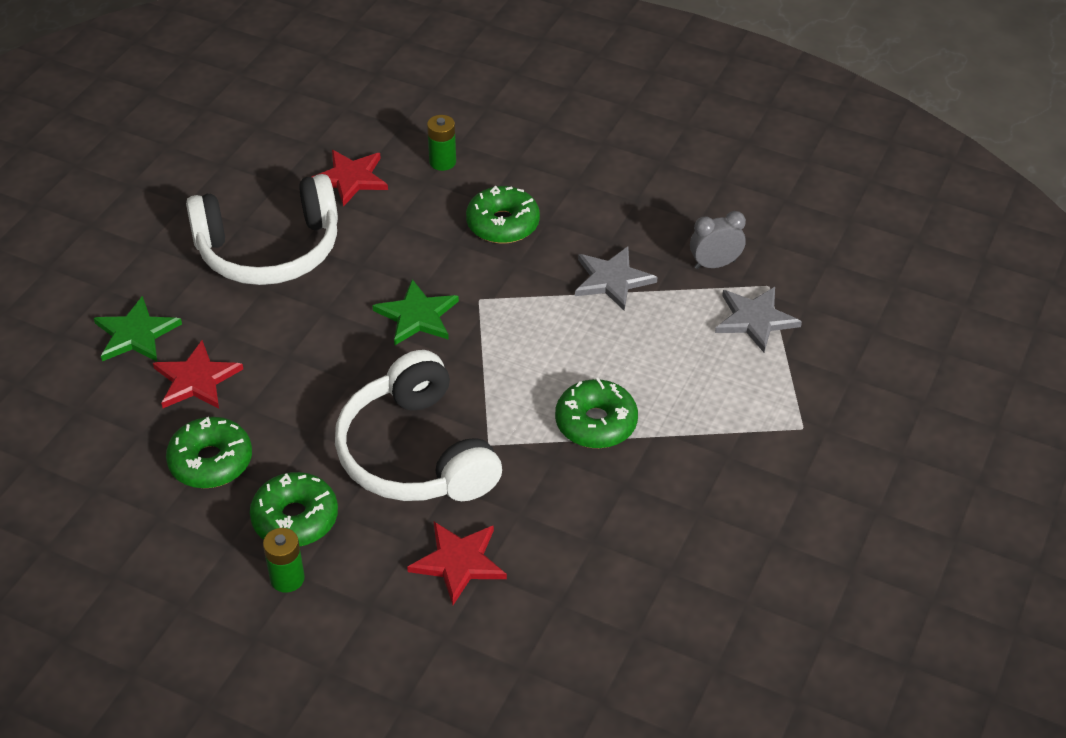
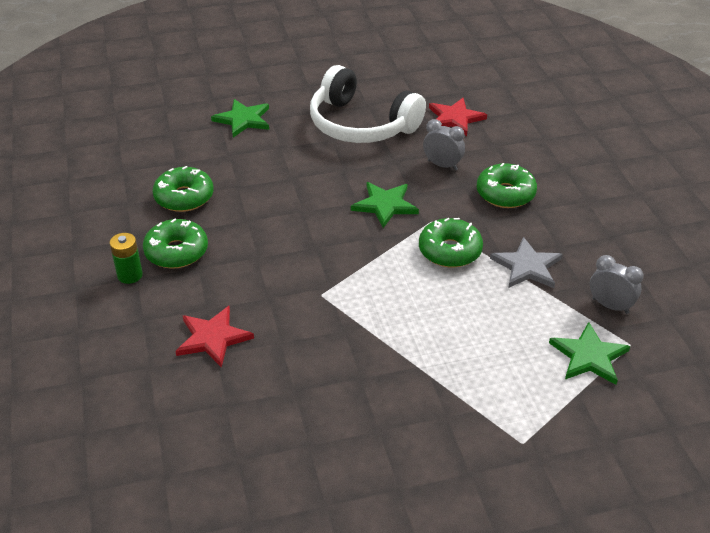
camera: 50 degrees right, 5 degrees down
red star [153,340,243,409] -> none
white headphones [335,350,502,501] -> none
green battery [427,115,456,171] -> none
green donut [555,378,638,448] -> green donut moved to [419,218,483,268]
grey star [715,287,802,352] -> green star [549,322,630,385]
none -> grey clock [423,119,465,171]

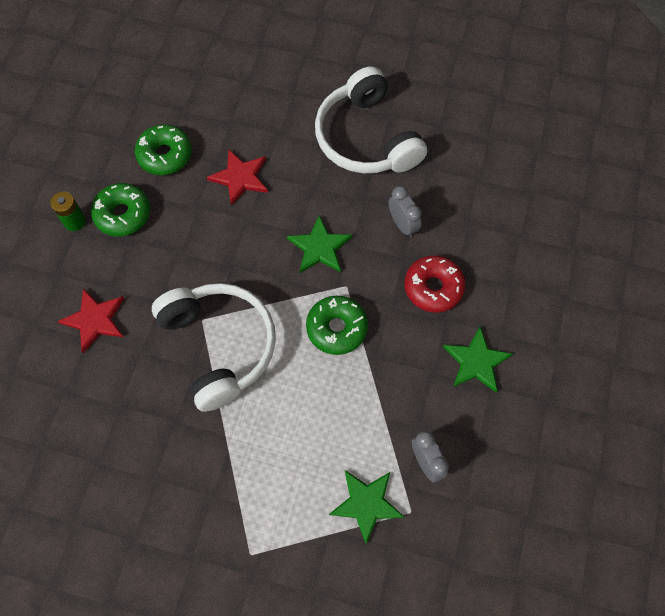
camera: 30 degrees right, 25 degrees up
green star [211,99,269,137] -> green star moved to [443,327,513,393]
red star [429,98,487,136] -> red star moved to [207,149,268,206]
green donut [477,163,537,208] -> red donut [405,255,465,312]
grey star [490,237,563,288] -> none
none -> white headphones [152,283,276,412]

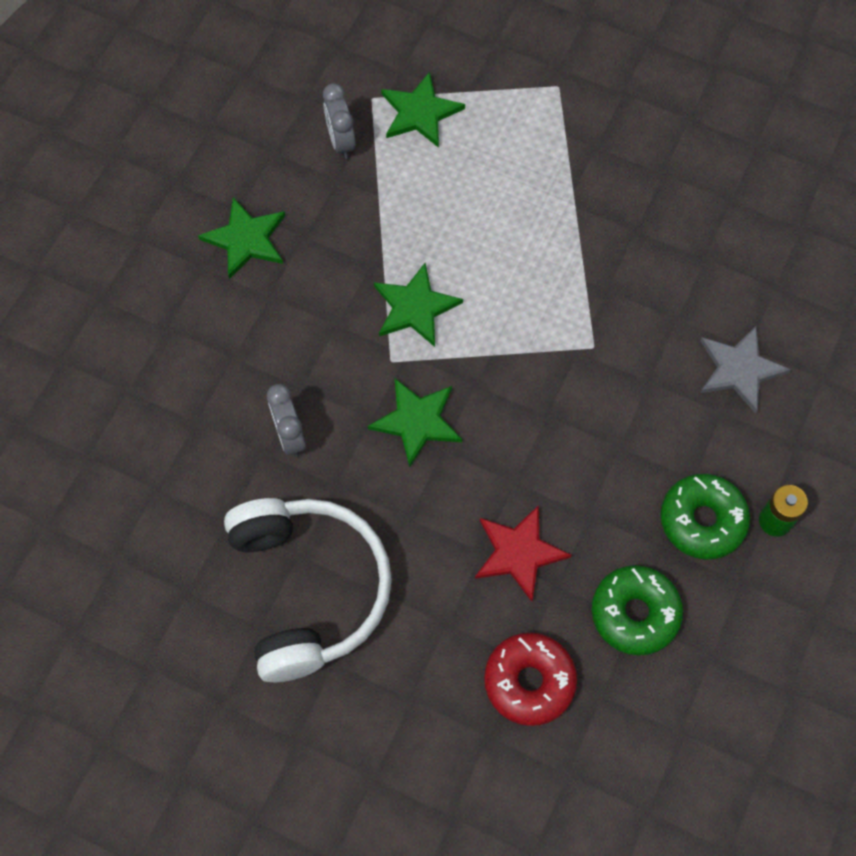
camera: 170 degrees left, 0 degrees up
red star [57,288,124,353] -> grey star [700,326,791,413]
white headphones [152,283,276,412] -> none
green donut [306,296,368,355] -> green star [374,263,463,347]
red donut [405,255,465,312] -> red donut moved to [484,633,577,726]

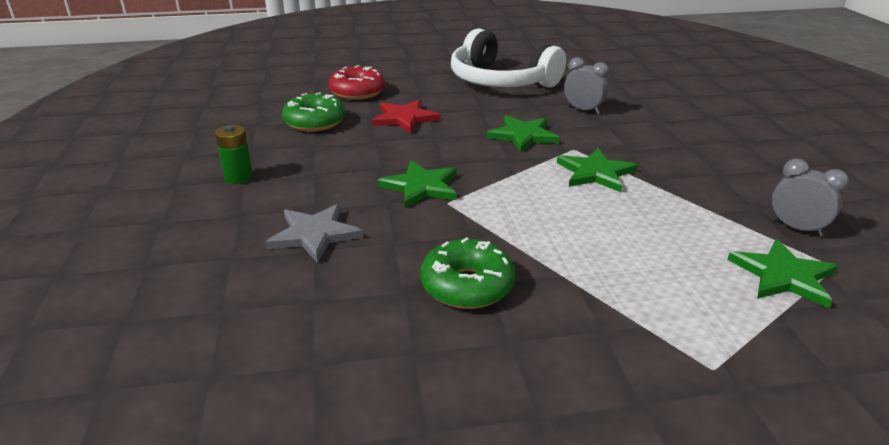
camera: 145 degrees right, 35 degrees down
green star [198,197,285,279] -> green star moved to [377,161,457,208]
green donut [661,474,750,560] -> green donut moved to [420,237,516,309]

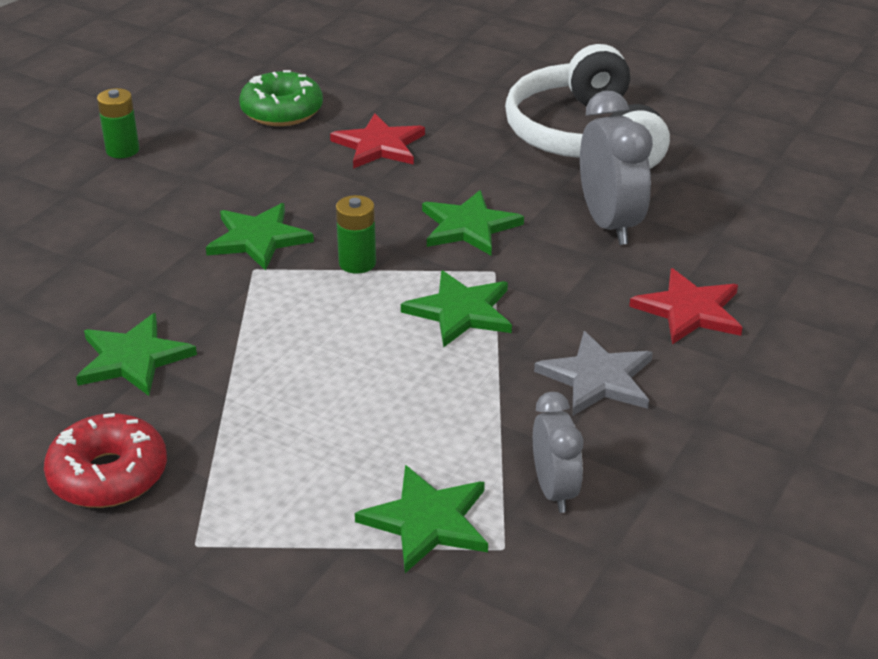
camera: 40 degrees right, 5 degrees up
grey star [266,204,363,263] -> grey star moved to [534,331,653,416]
red donut [329,65,385,100] -> red donut moved to [44,413,167,508]
green donut [420,237,516,309] -> green star [76,313,197,396]
grey clock [564,57,609,114] -> grey clock [580,91,653,245], size x1.61
none -> green battery [336,195,376,274]
none -> red star [629,268,743,344]

